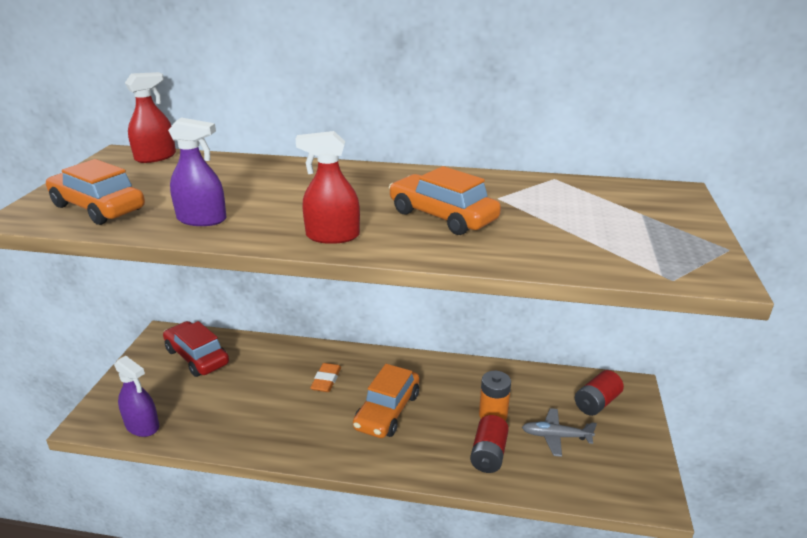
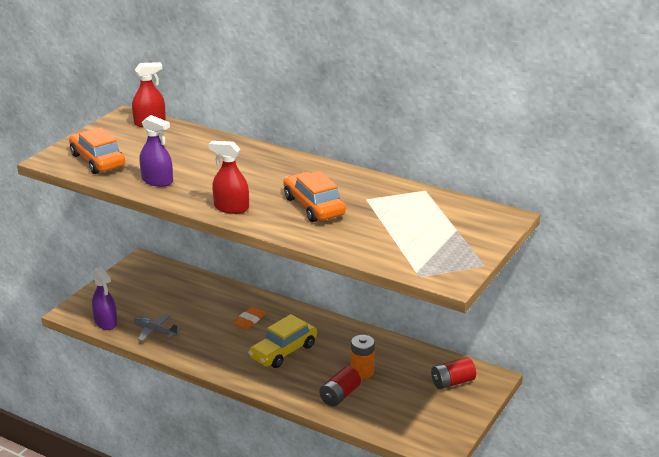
camera: 20 degrees right, 0 degrees up
red car [163,321,229,377] -> none
orange car [353,364,419,438] -> yellow car [248,314,317,368]
grey plane [522,408,597,457] -> grey plane moved to [134,314,182,341]

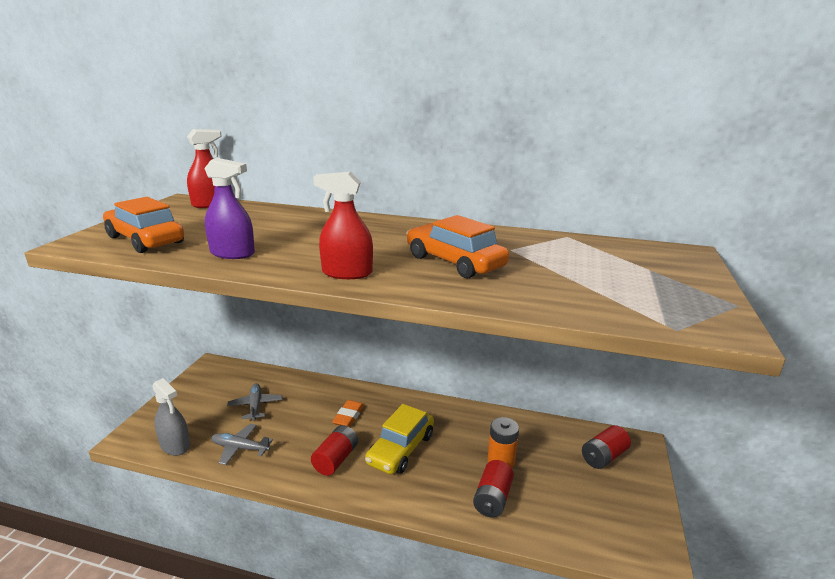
camera: 15 degrees left, 5 degrees down
purple spray bottle [92,266,117,330] -> grey spray bottle [152,378,190,456]
none -> grey plane [227,383,282,420]
none -> red battery [311,425,358,476]

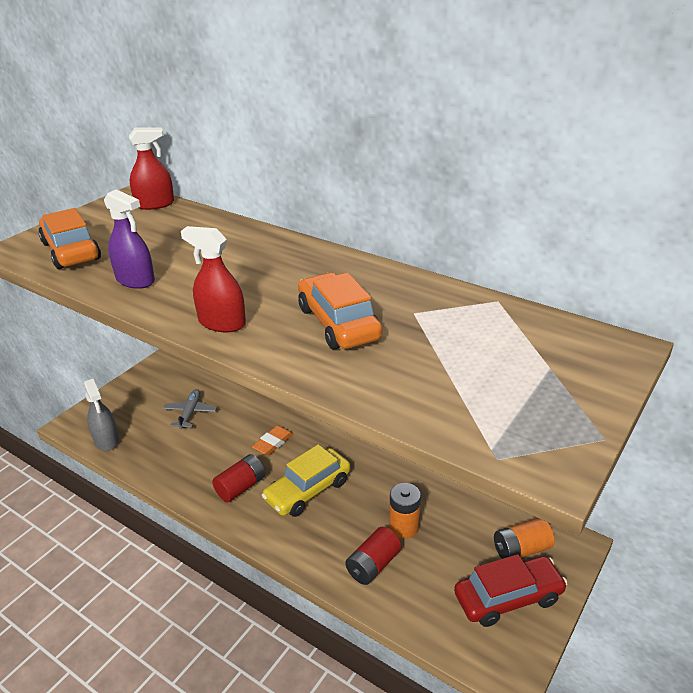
camera: 20 degrees right, 10 degrees up
grey plane [211,424,273,465] -> none
red battery [582,425,631,469] -> orange battery [494,518,554,559]
none -> red car [454,554,568,627]

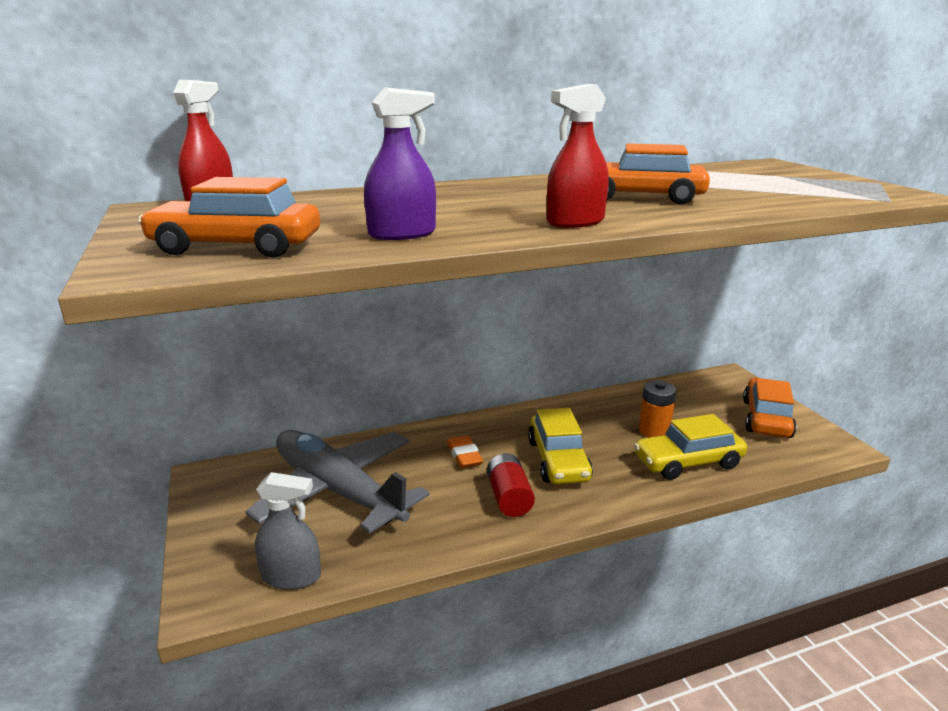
camera: 55 degrees left, 10 degrees down
grey plane [163,389,217,429] -> grey plane [245,430,430,534], size x2.35
red battery [345,527,401,585] -> yellow car [634,414,747,480]
red car [454,554,568,627] -> orange car [743,378,796,438]
orange battery [494,518,554,559] -> none

